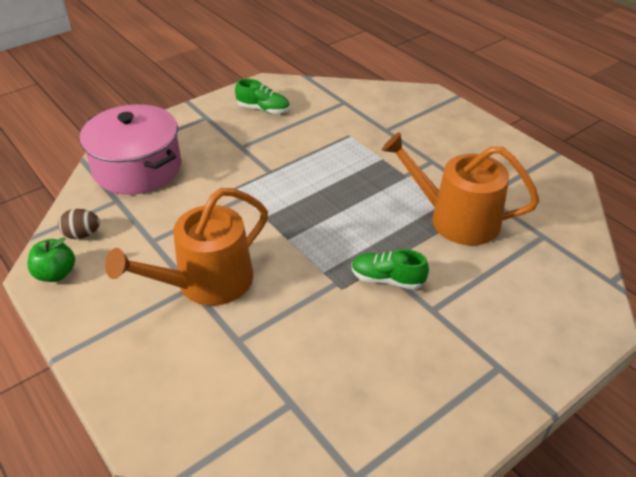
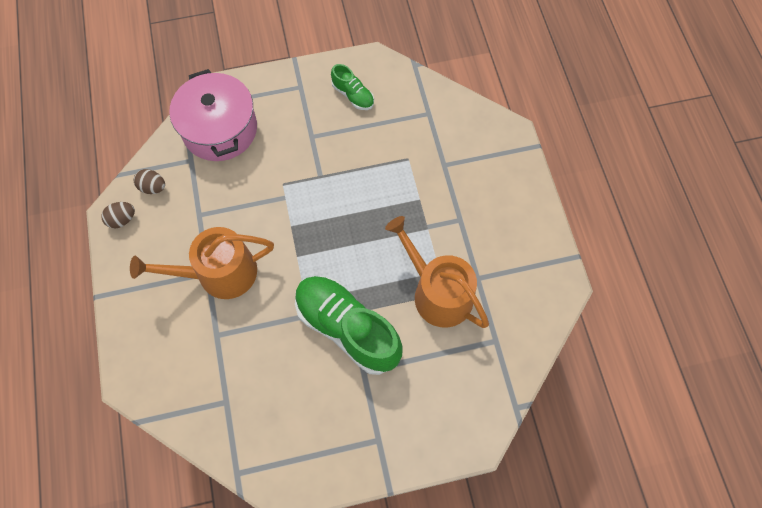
camera: 25 degrees right, 25 degrees up
green apple [27,237,75,282] -> brown egg [101,202,135,228]
green shoe [351,249,429,290] -> green shoe [295,276,402,375], size x2.09

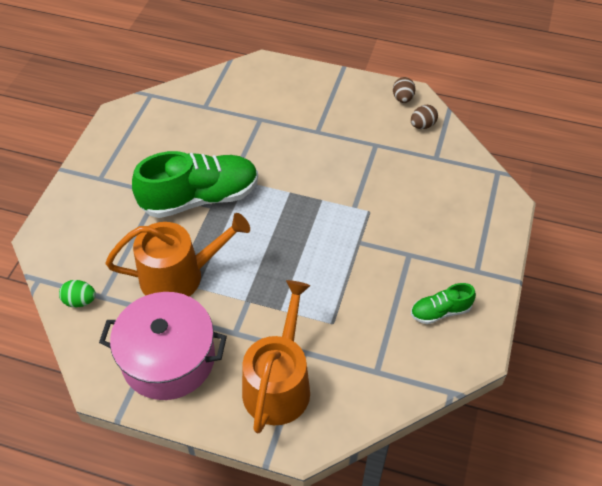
camera: 120 degrees right, 15 degrees down
orange watering can [130,227,274,299] -> orange watering can moved to [242,280,310,434]
pink pot [169,69,257,161] -> pink pot moved to [99,292,227,400]
none -> green egg [59,280,96,307]

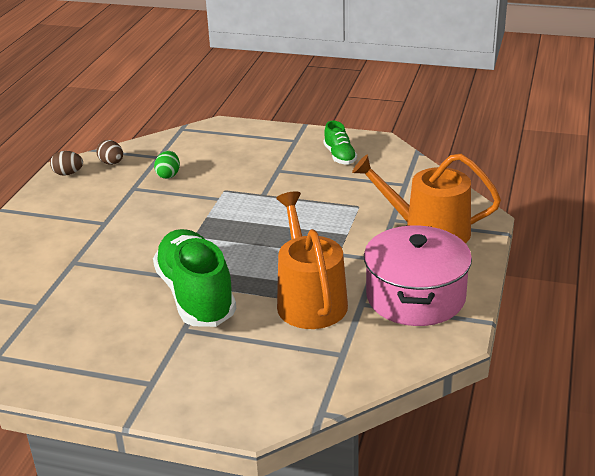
camera: 90 degrees left, 20 degrees down
green egg [59,280,96,307] -> green egg moved to [154,151,180,179]

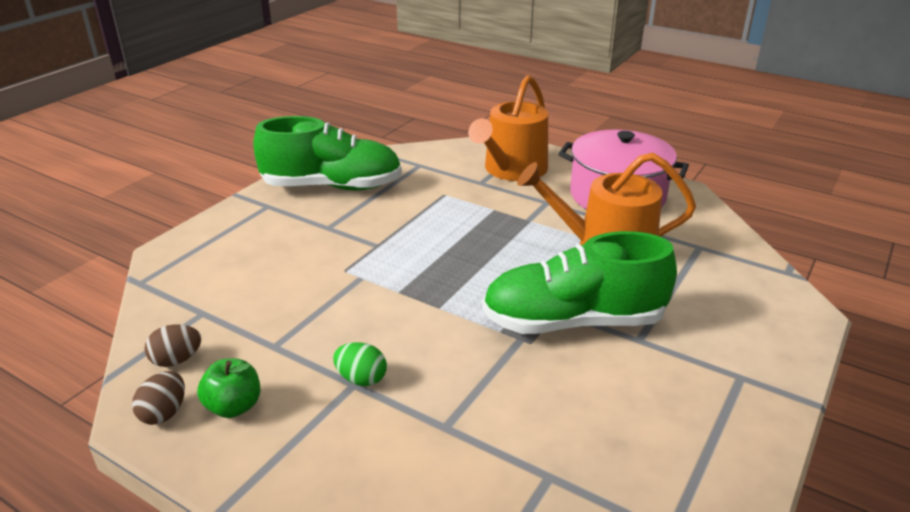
camera: 75 degrees left, 0 degrees up
green egg [154,151,180,179] -> green egg moved to [333,342,387,386]
green shoe [323,121,357,164] -> green shoe [253,116,402,190], size x2.09
none -> green apple [197,358,260,418]

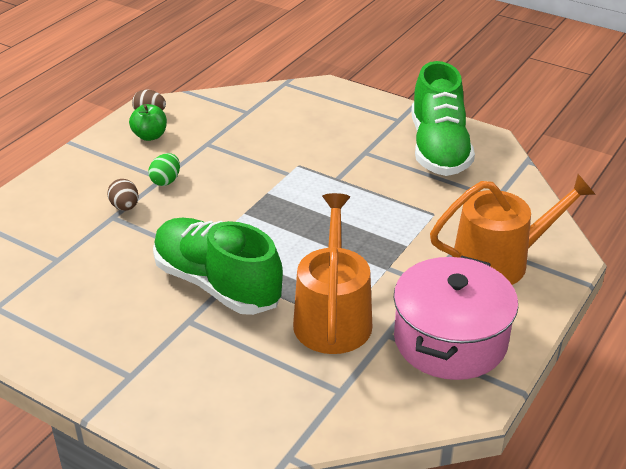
camera: 90 degrees right, 5 degrees up
brown egg [144,324,201,367] -> brown egg moved to [108,179,139,211]
orange watering can [468,75,548,181] -> orange watering can turned 135 degrees clockwise [430,174,596,285]
green shoe [482,231,677,334] -> green shoe turned 45 degrees counterclockwise [153,218,283,315]

